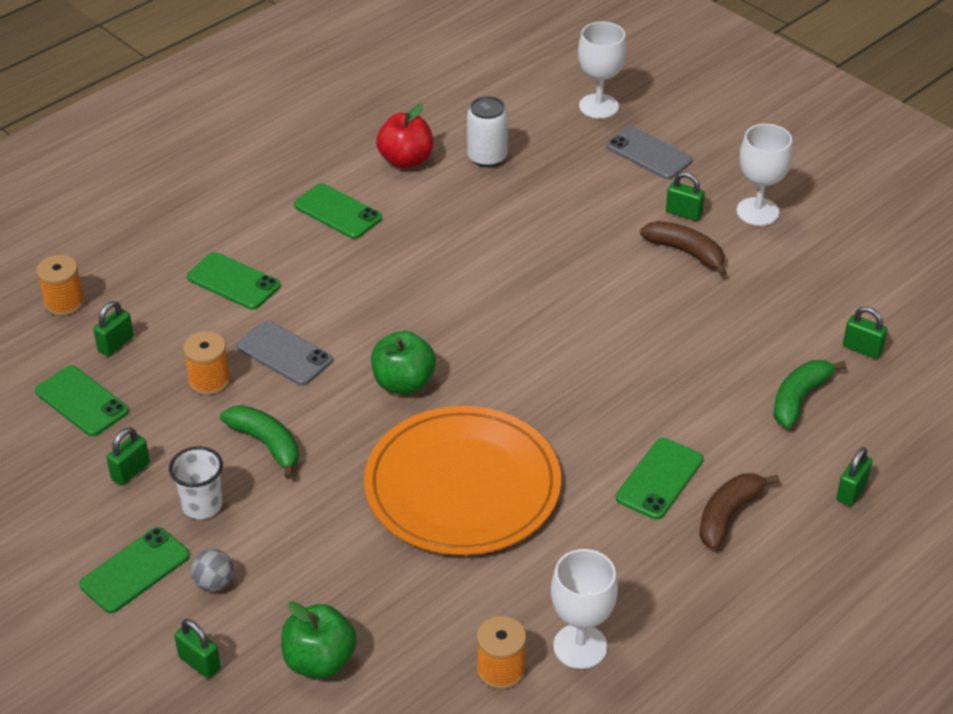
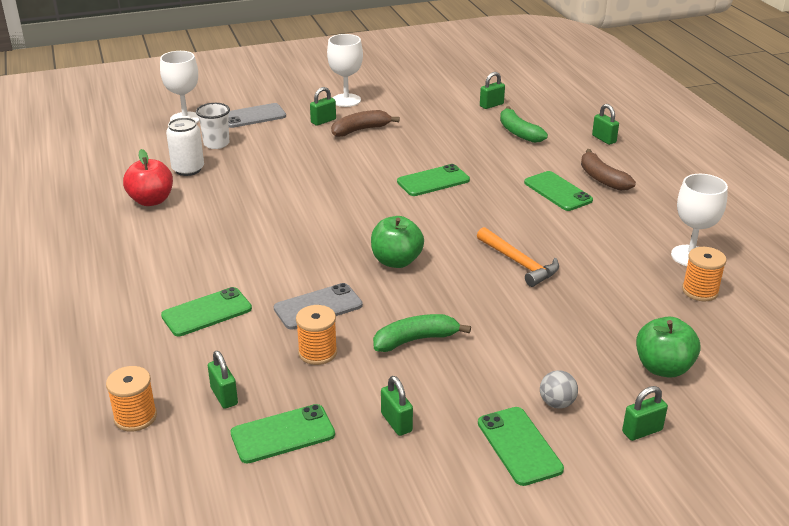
camera: 65 degrees left, 10 degrees down
white cup [169,446,223,519] -> white cup moved to [196,103,230,149]
green phone [294,183,382,239] -> green phone moved to [397,164,470,196]
orange plate [364,406,561,555] -> orange hammer [477,227,559,287]

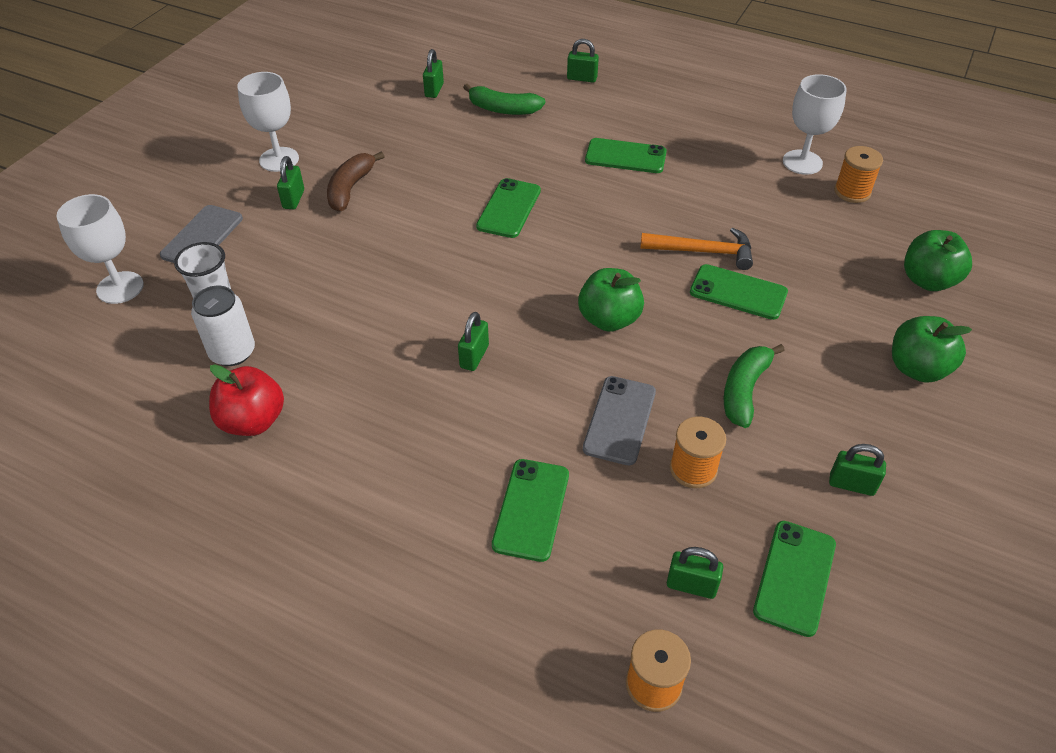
camera: 45 degrees left, 15 degrees up
green phone [478,407,564,486] -> green phone moved to [690,264,788,320]
grey ball [540,370,578,409] -> green apple [892,316,972,383]
brown banana [581,149,636,191] -> none
green padlock [622,386,668,441] -> green padlock moved to [458,312,489,371]

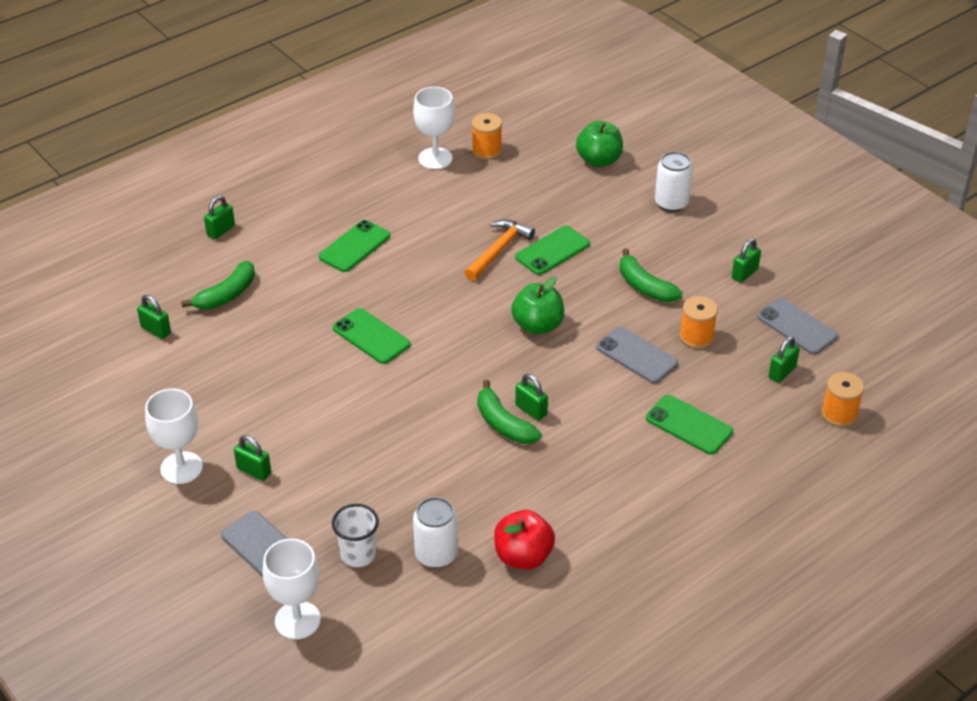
camera: 65 degrees left, 5 degrees down
brown banana [327,151,385,212] -> none
green phone [753,521,836,637] -> grey phone [757,298,838,355]
green apple [892,316,972,383] -> white can [655,151,693,212]
none -> green banana [478,380,542,444]

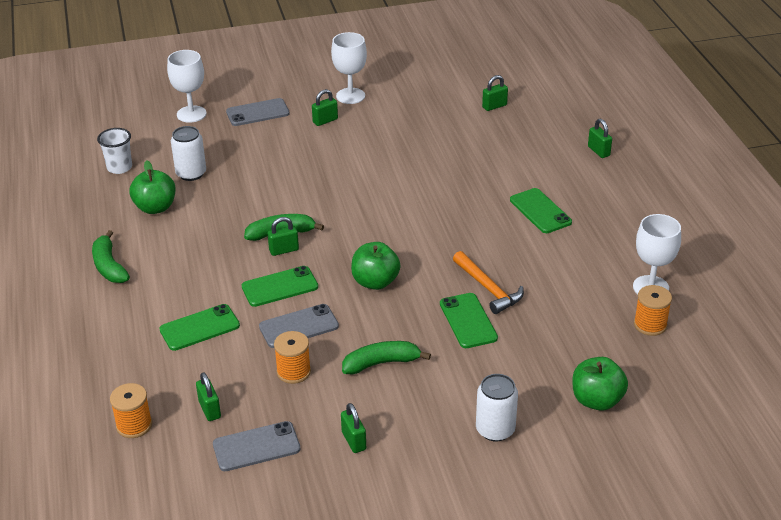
camera: 115 degrees right, 5 degrees down
green banana [181,261,255,310] -> green banana moved to [92,230,130,283]
white cup [332,504,379,567] -> white cup moved to [97,128,132,174]
green phone [333,308,410,364] -> green phone moved to [242,266,318,307]
red apple [494,510,555,570] -> green apple [129,160,176,214]

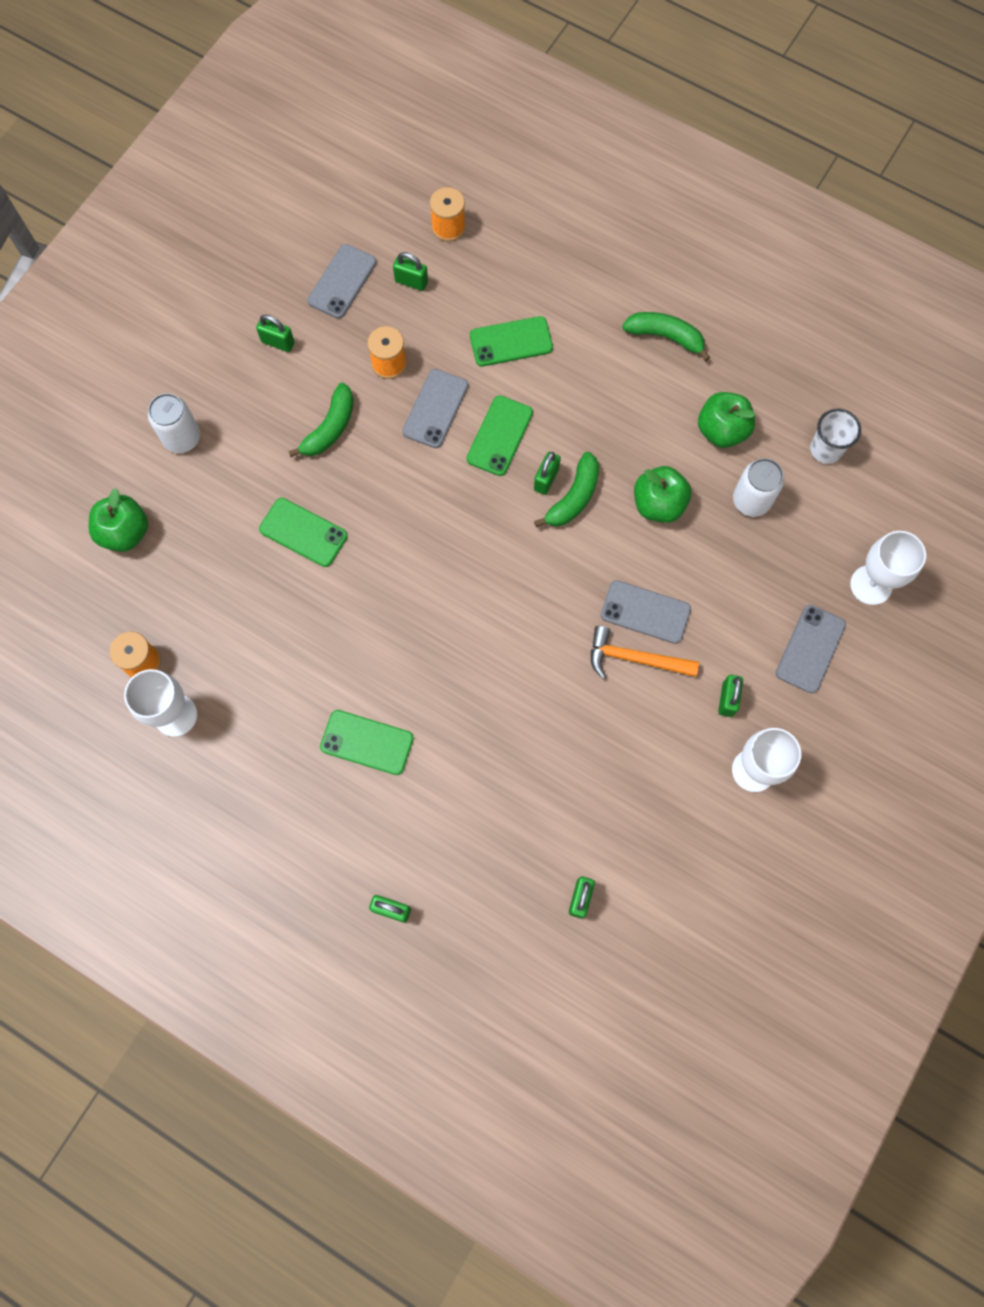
camera: 135 degrees right, 35 degrees up
green phone [159,304,240,351] -> green phone turned 60 degrees clockwise [470,316,553,367]
green apple [351,242,401,290] -> green apple moved to [634,466,692,523]
orange hammer [453,251,524,314] -> orange hammer moved to [591,626,699,679]
none -> grey phone [601,580,691,644]

